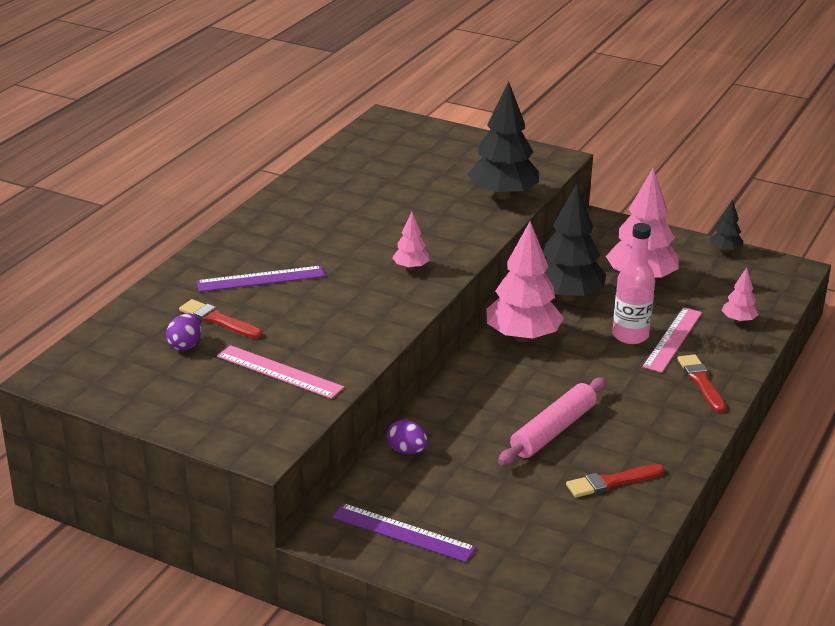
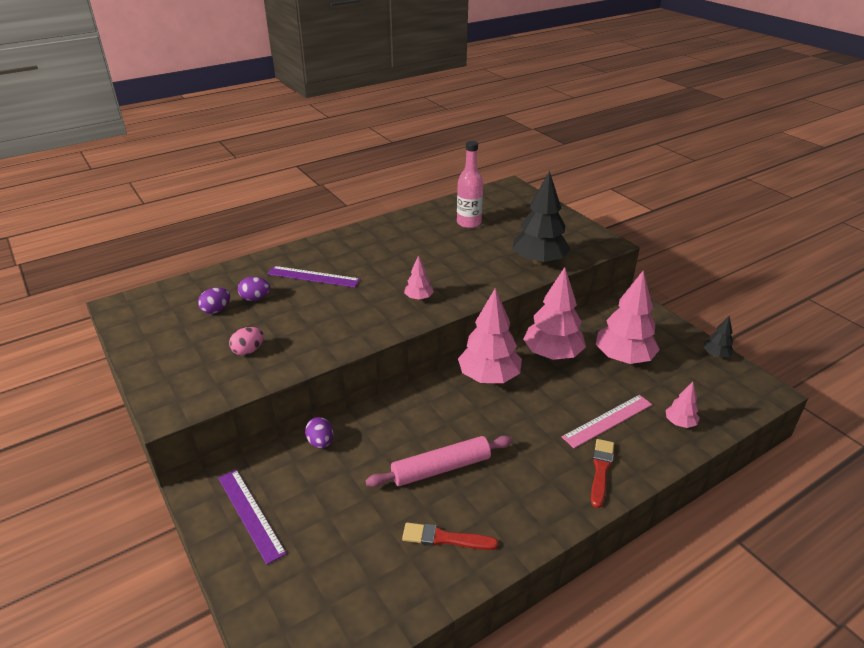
camera: 30 degrees right, 5 degrees up
red brush [179,299,262,339] -> purple egg [238,277,270,301]
pink ruler [217,345,344,399] -> pink egg [229,327,264,355]
black tree [543,183,606,301] -> pink tree [523,267,586,360]
pink bottle [612,223,655,344] -> pink bottle moved to [457,141,483,228]

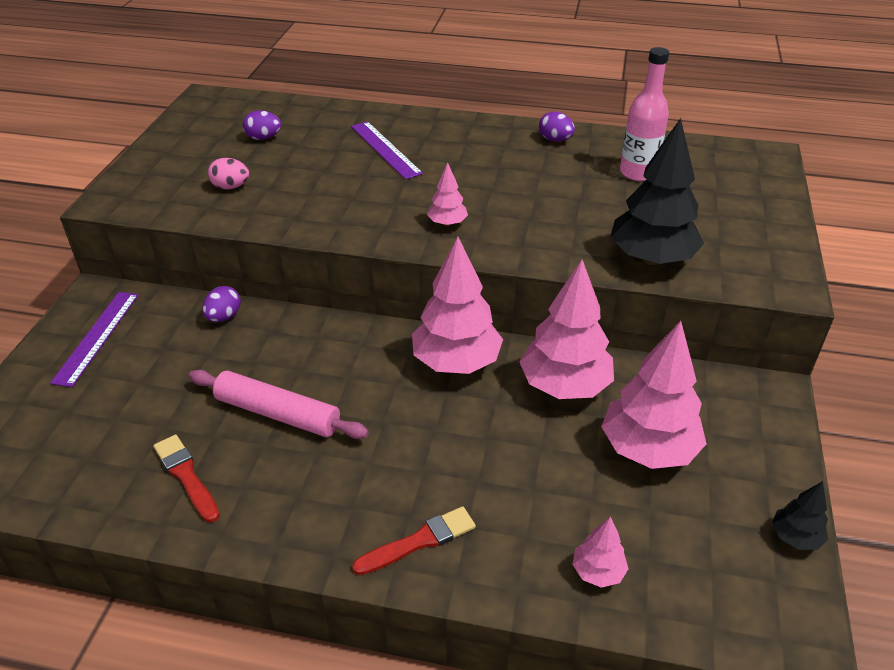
camera: 45 degrees right, 5 degrees up
purple egg [238,277,270,301] -> purple egg moved to [539,111,575,142]
pink ruler [562,395,652,448] -> none

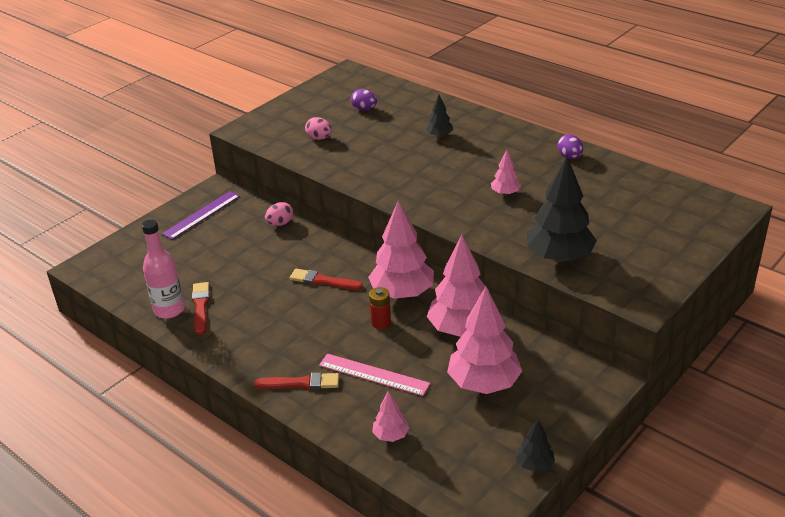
camera: 30 degrees right, 5 degrees down
pink rolling pin [189,370,369,439] -> none
purple egg [202,286,241,322] -> pink egg [265,202,294,226]
purple ruler [351,121,423,180] -> black tree [426,95,453,138]
pink tree [427,162,468,226] -> pink tree moved to [491,150,521,196]
pink bottle [620,47,669,181] -> pink bottle moved to [142,219,185,319]
none -> red brush [290,269,363,290]
none -> pink ruler [319,354,430,396]
none -> red battery [369,287,391,329]

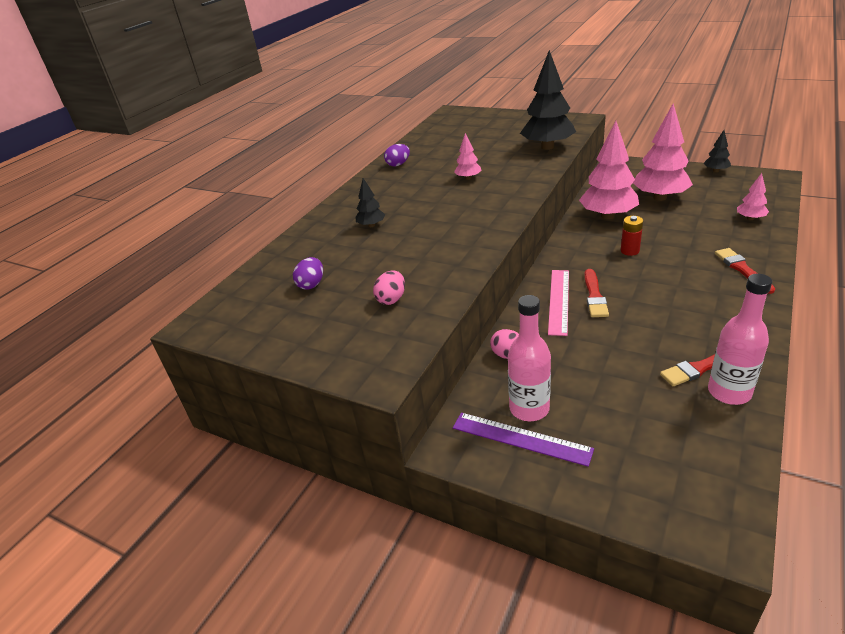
camera: 100 degrees left, 0 degrees up
pink ruler [319,354,430,396] -> pink ruler moved to [548,270,569,336]
pink tree [368,201,434,299] -> none
none -> pink bottle [508,295,551,421]

